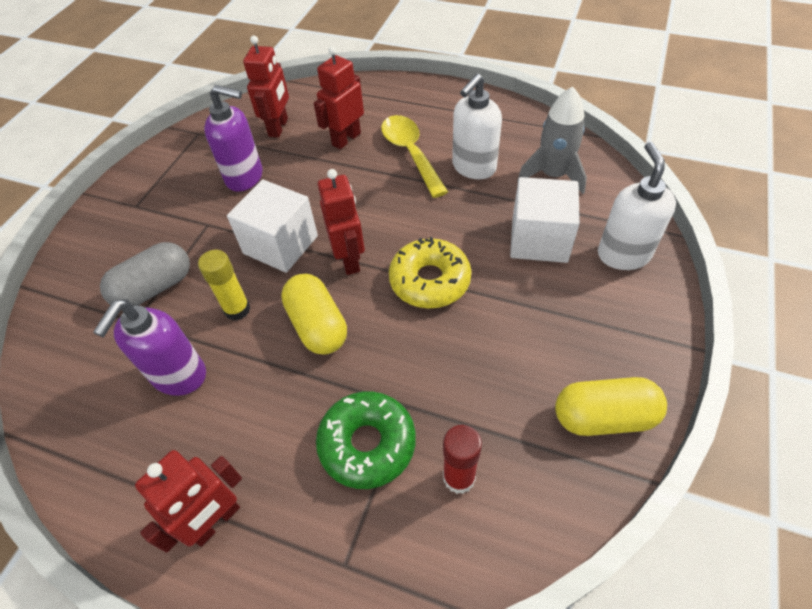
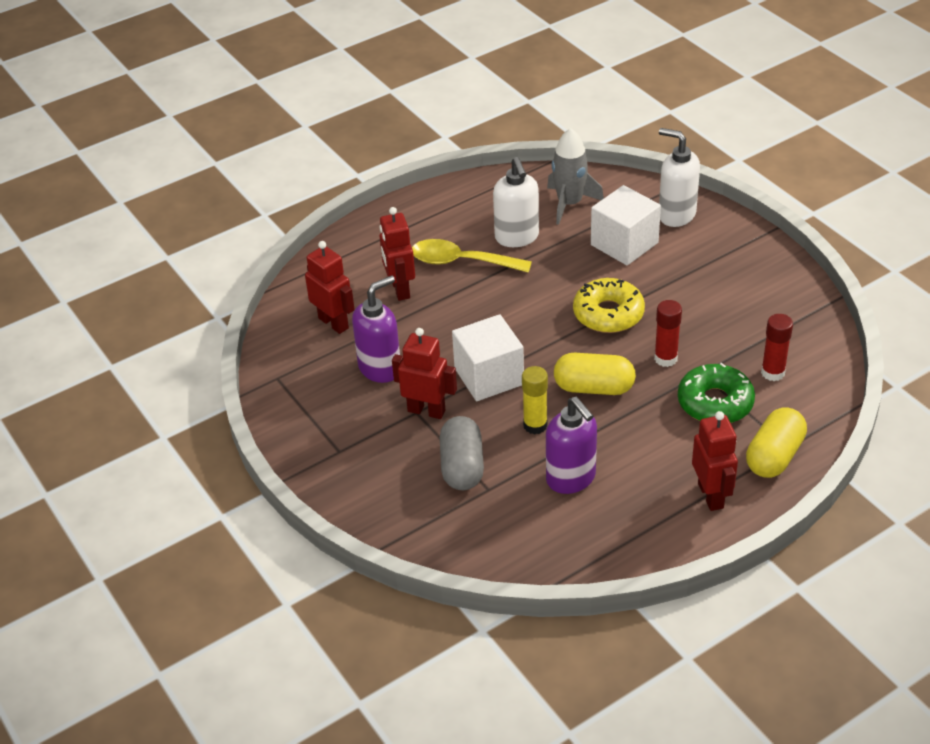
camera: 55 degrees left, 10 degrees down
red robot [318,169,365,275] -> red robot moved to [392,328,457,419]
yellow capsule [555,377,667,436] -> yellow capsule moved to [746,407,807,478]
none -> red glue stick [654,300,682,367]

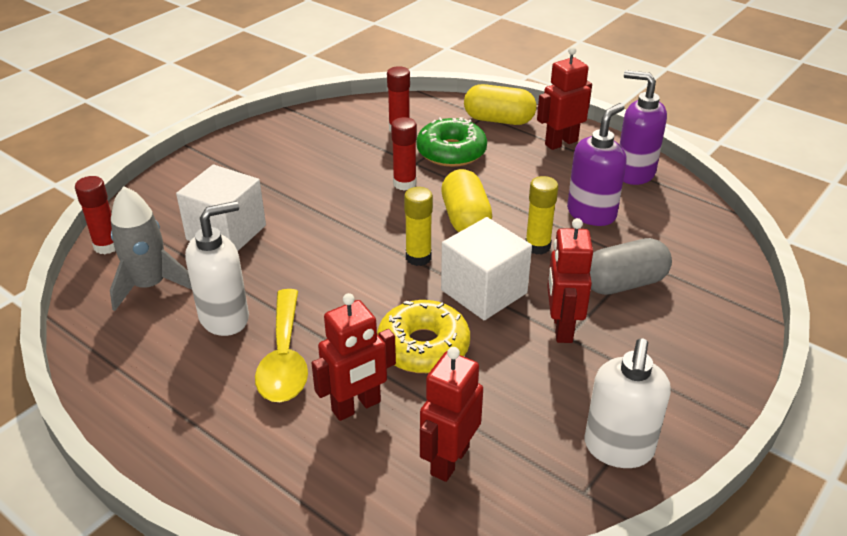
camera: 110 degrees left, 5 degrees down
purple soap dispenser [352,275,400,383] -> purple soap dispenser moved to [619,70,667,185]
yellow donut [573,278,645,333] -> yellow donut moved to [377,300,470,373]
white soap dispenser [659,128,700,227] -> white soap dispenser moved to [585,338,671,468]
none -> red glue stick [75,176,116,254]
none -> yellow glue stick [404,187,433,266]

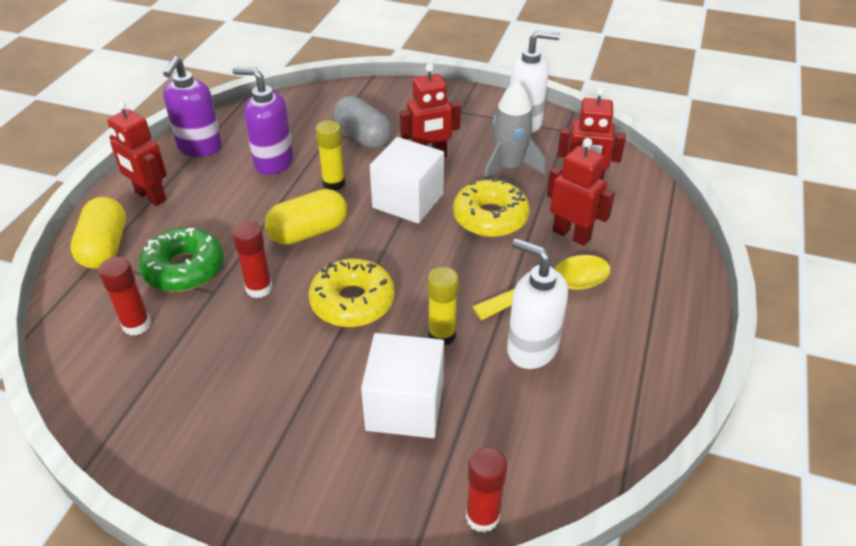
camera: 110 degrees left, 5 degrees up
grey rocket [110,186,192,311] -> grey rocket moved to [483,81,546,180]
yellow glue stick [404,187,433,266] -> yellow glue stick moved to [428,267,459,346]
none -> yellow donut [309,259,395,327]

